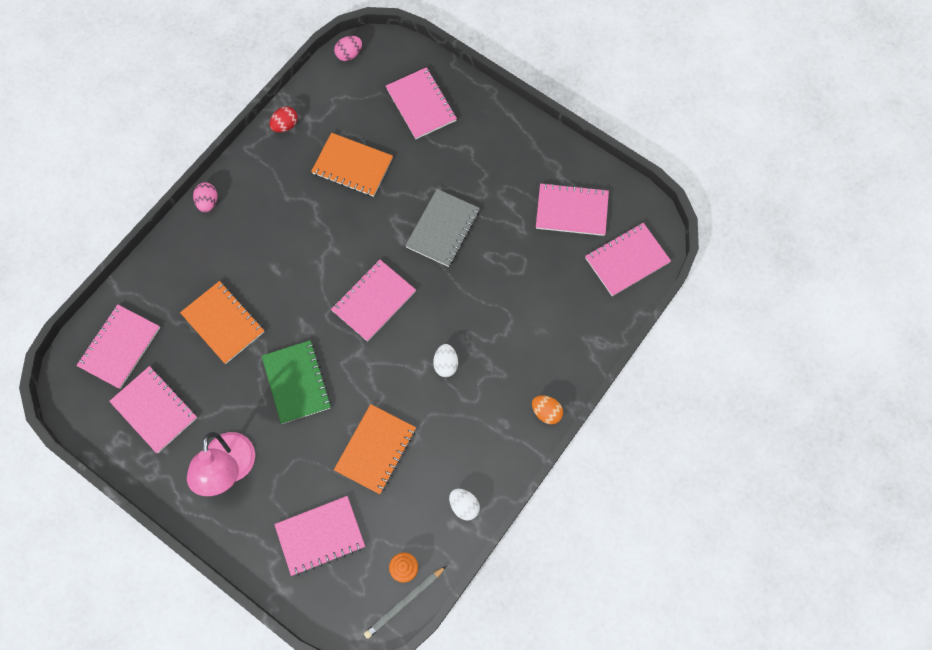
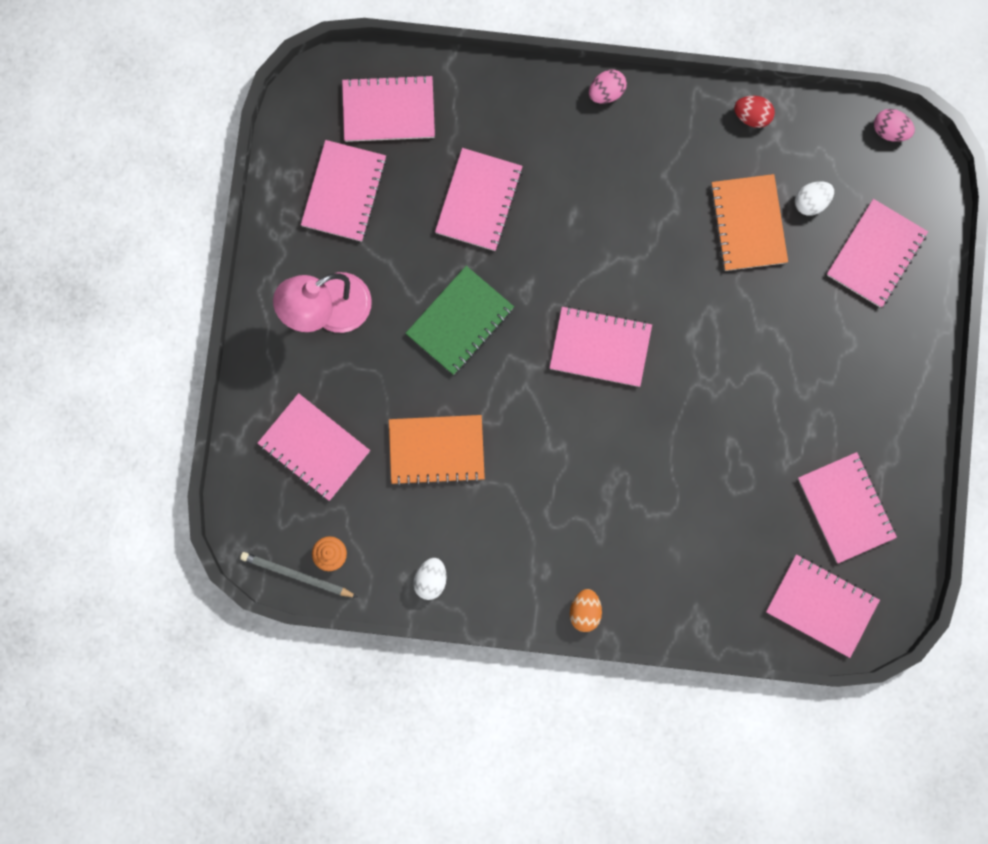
camera: 60 degrees right, 10 degrees up
orange notebook [180,281,264,364] -> pink notebook [435,148,523,251]
grey notebook [405,189,480,267] -> none
white egg [433,344,458,377] -> white egg moved to [795,181,834,216]

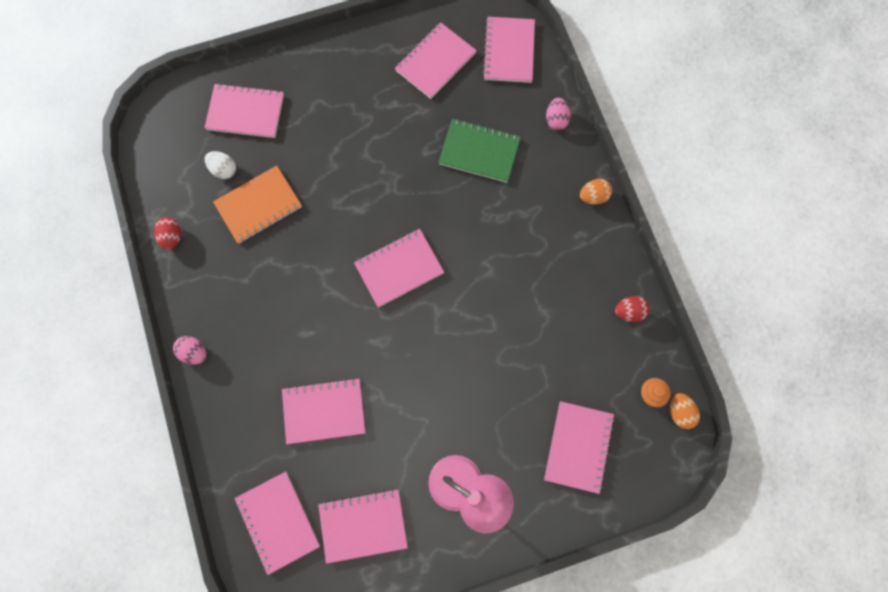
camera: 115 degrees left, 5 degrees down
grey pencil [240,552,357,597] -> orange egg [670,393,700,429]
orange notebook [389,415,485,486] -> none
green notebook [405,266,514,375] -> green notebook moved to [438,119,521,183]
white egg [413,558,447,600] -> red egg [615,296,650,322]
pink notebook [549,306,652,387] -> pink notebook turned 75 degrees clockwise [354,229,444,308]
pink egg [874,109,915,142] -> pink egg moved to [546,98,571,130]

